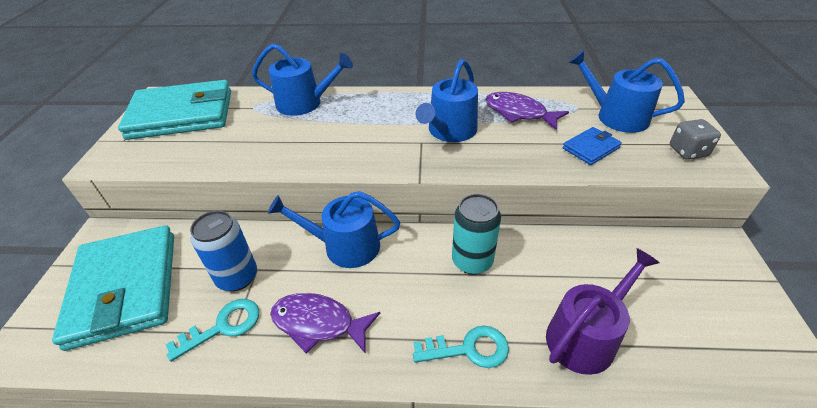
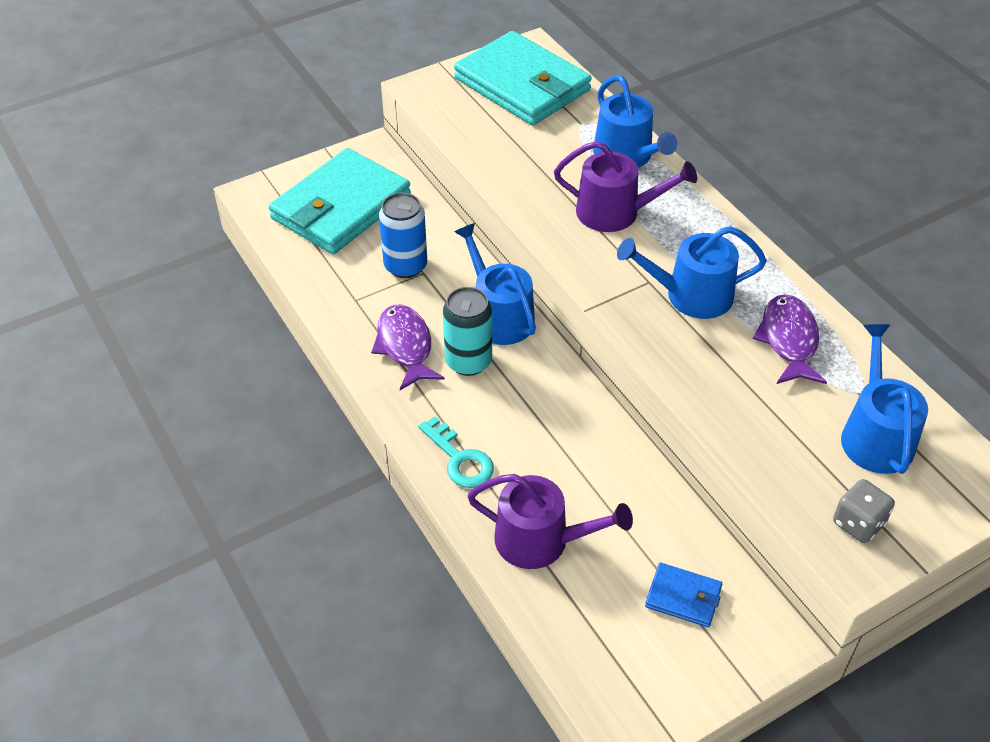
camera: 55 degrees right, 5 degrees up
turquoise key [166,299,260,362] -> none
turquoise can [452,194,501,274] -> turquoise can moved to [443,287,492,376]
blue wallet [563,127,622,165] -> blue wallet moved to [645,563,722,627]
none -> purple watering can [554,141,697,232]

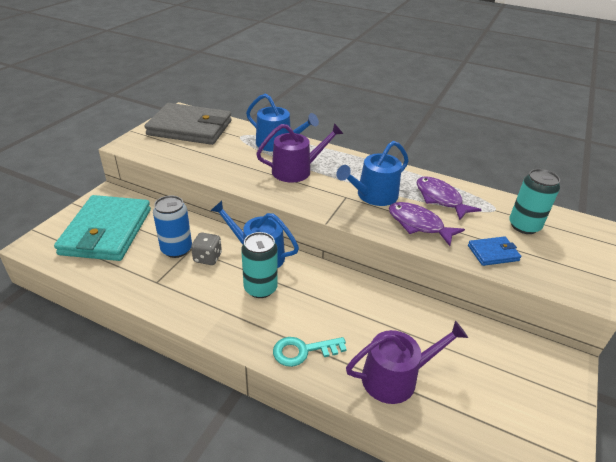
camera: 35 degrees left, 10 degrees down
purple fish [371,305,445,390] -> purple fish moved to [389,202,465,246]
turquoise key [418,417,494,488] -> turquoise key turned 150 degrees clockwise [273,337,347,367]
turquoise wallet [454,31,592,126] -> grey wallet [145,103,232,145]
blue wallet [645,563,722,627] -> blue wallet moved to [468,236,521,266]
grey dice [833,479,895,543] -> grey dice moved to [191,232,222,265]
blue watering can [841,324,928,474] -> turquoise can [509,169,560,234]

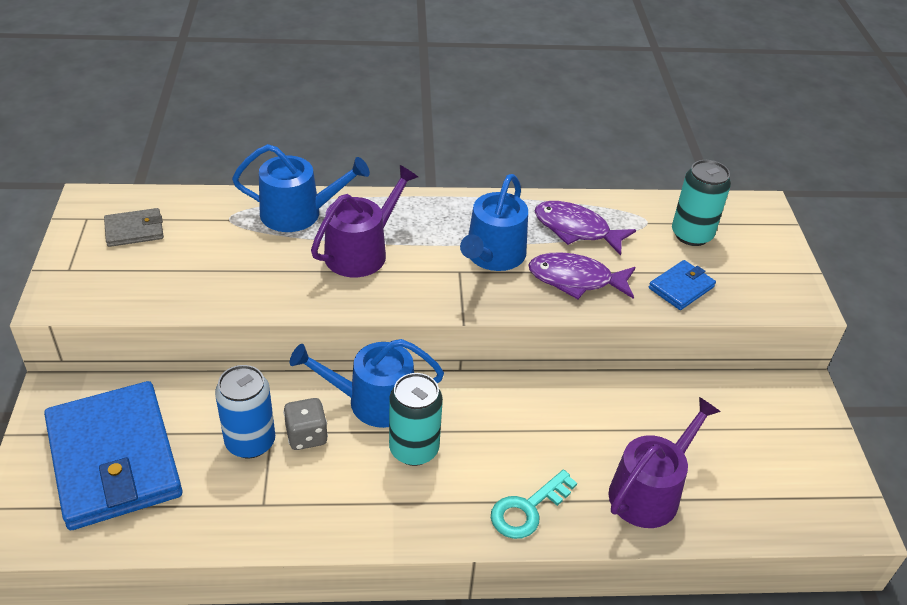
camera: 30 degrees left, 5 degrees up
turquoise wallet [54,195,151,261] -> blue wallet [44,381,183,530]
grey wallet [145,103,232,145] -> grey wallet [104,208,164,247], size x0.44

